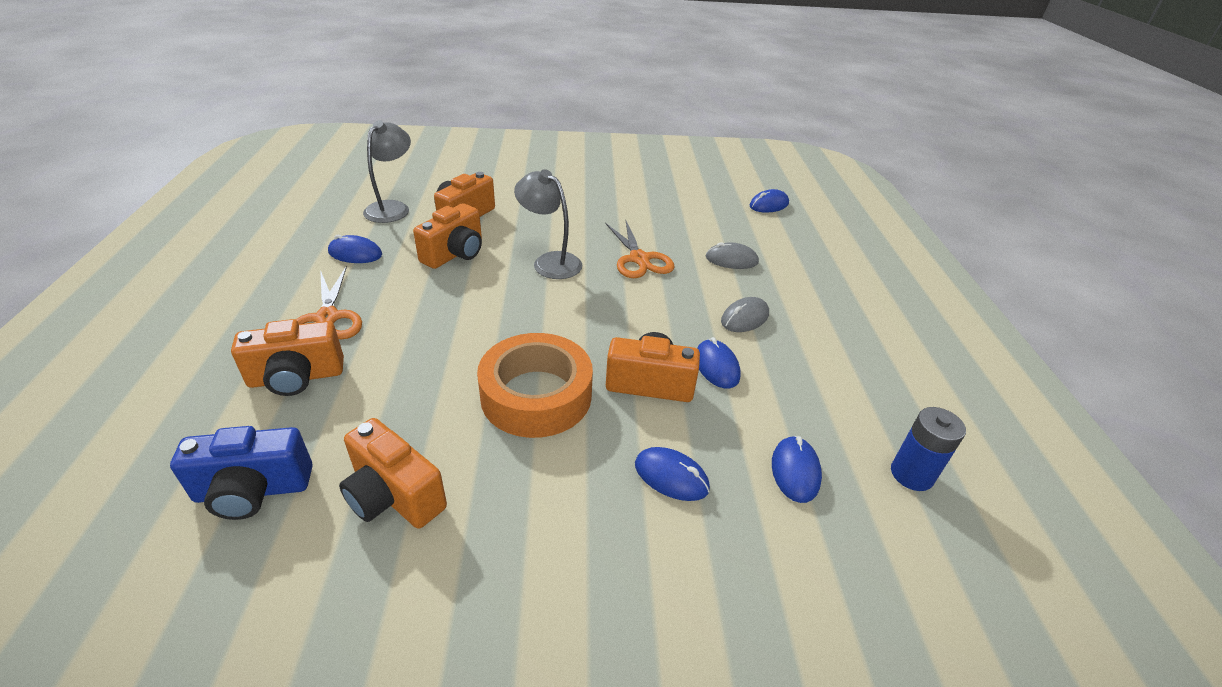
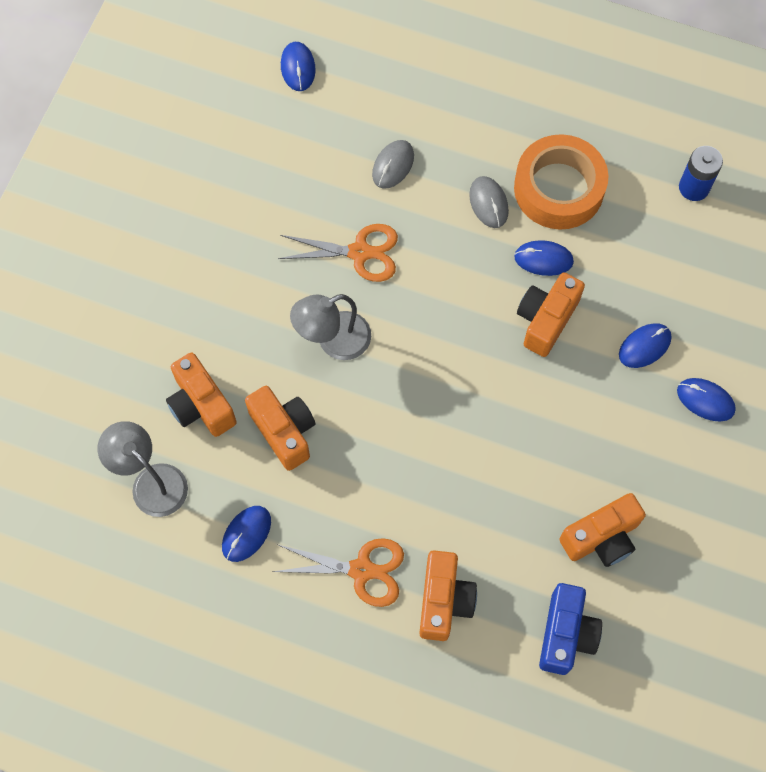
camera: 65 degrees left, 30 degrees up
orange tape [477,333,593,438] -> orange tape moved to [514,134,609,229]
blue mouse [772,436,822,503] -> blue mouse moved to [677,378,736,422]

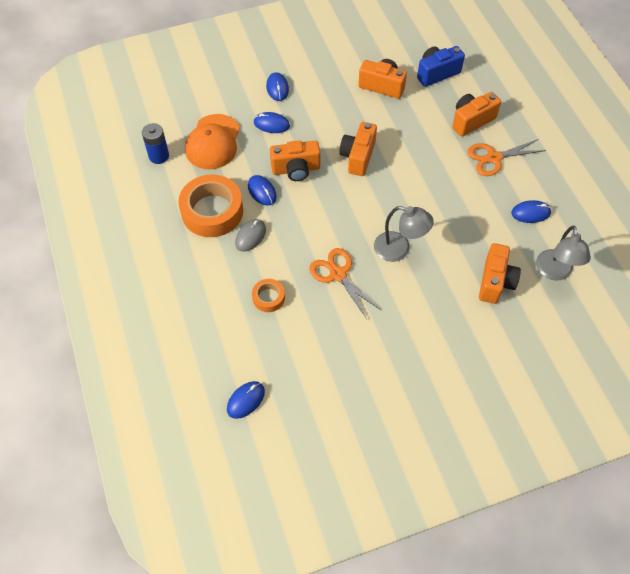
camera: 130 degrees left, 10 degrees down
orange camera [245,386,315,471] -> orange camera moved to [339,122,377,176]
orange scissors [272,538,404,607] -> orange scissors turned 75 degrees counterclockwise [467,139,546,176]
grey mouse [372,140,414,189] -> orange tape [252,279,285,312]
none -> orange cap [185,114,240,170]

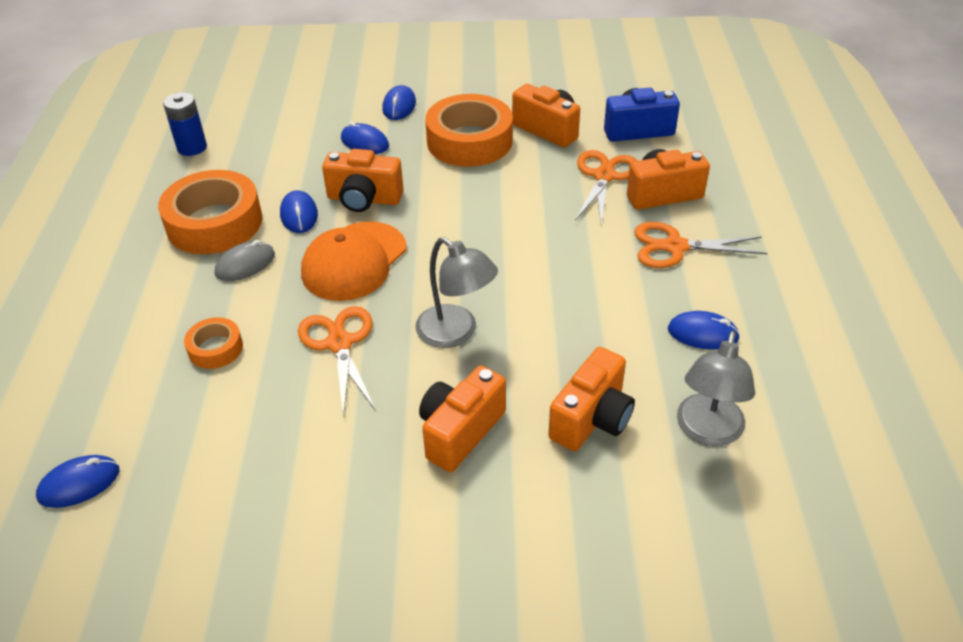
camera: 20 degrees right, 15 degrees down
orange cap [185,114,240,170] -> orange cap moved to [301,221,406,301]
orange camera [339,122,377,176] -> orange camera moved to [419,366,506,472]
none -> orange tape [425,94,513,167]
none -> orange scissors [575,150,637,225]

